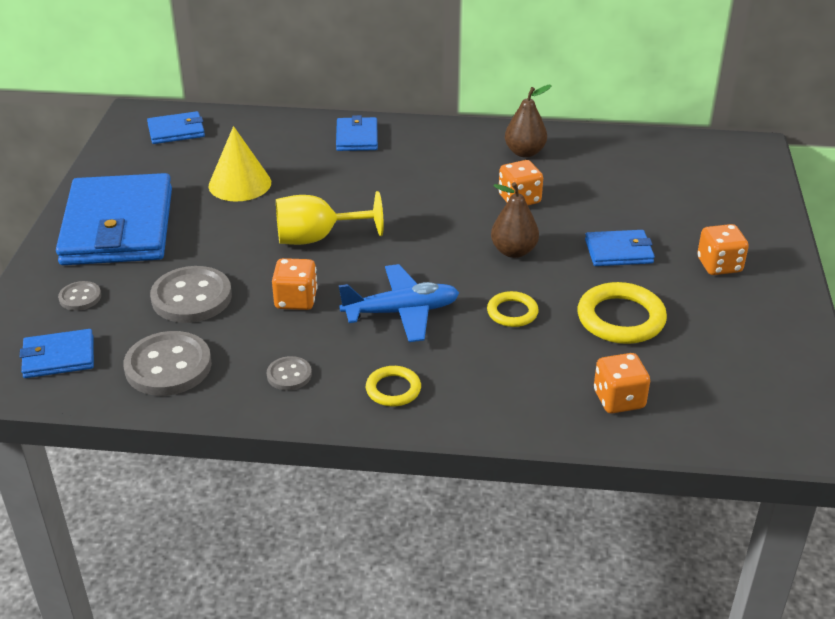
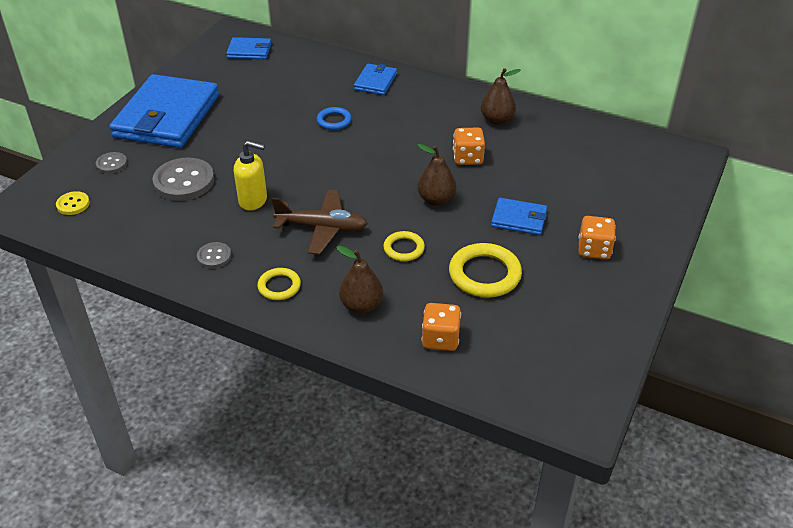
camera: 20 degrees right, 5 degrees up
blue wallet [20,329,94,378] -> yellow button [56,191,90,215]
grey button [123,331,212,396] -> none
yellow cone [208,126,271,202] -> none
orange dice [272,258,317,310] -> yellow soap dispenser [234,141,267,211]
yellow goblet [276,191,384,245] -> none
blue plane [338,264,459,342] -> brown plane [272,190,368,255]
none -> blue ring [317,107,352,130]
none -> brown pear [336,246,383,314]

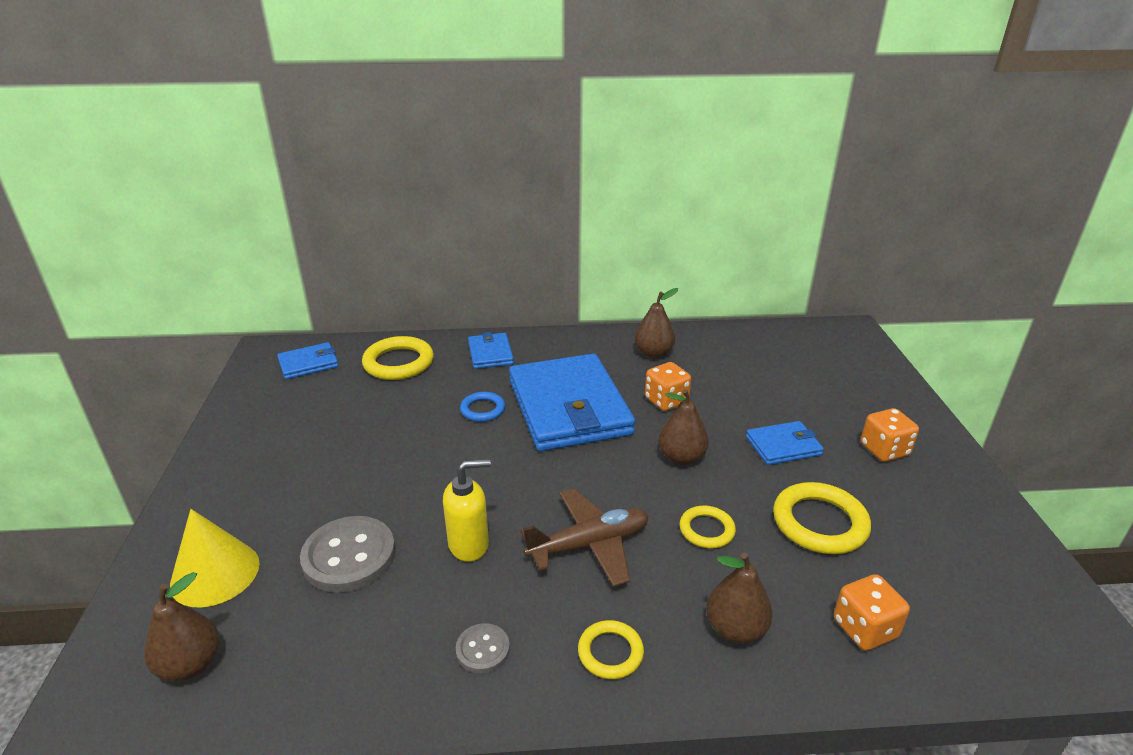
camera: 30 degrees left, 10 degrees down
yellow button [56,191,90,215] -> brown pear [144,572,219,682]
grey button [96,152,127,174] -> yellow cone [170,509,260,607]
blue wallet [109,74,219,148] -> blue wallet moved to [509,354,635,451]
none -> yellow ring [362,336,434,380]

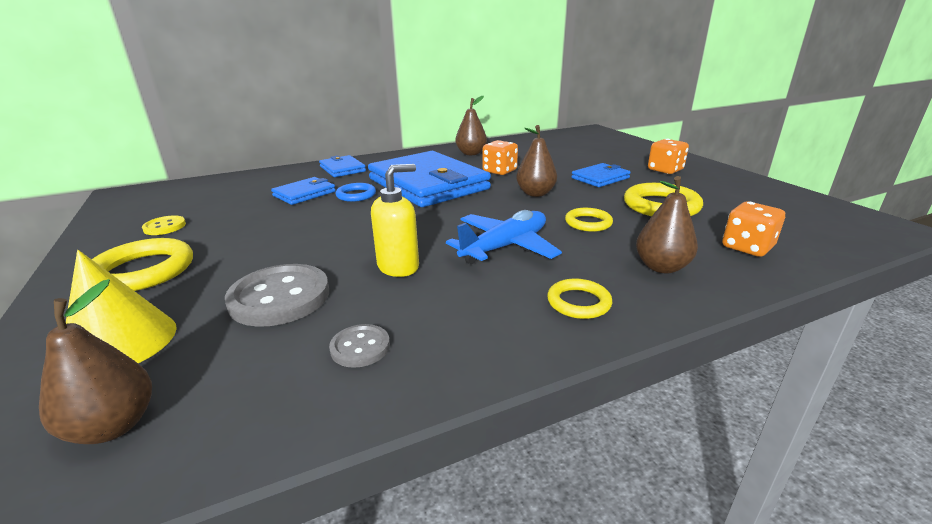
camera: 20 degrees left, 5 degrees down
blue wallet [277,342,338,379] -> blue wallet moved to [271,177,336,205]
yellow ring [362,336,434,380] -> yellow ring moved to [92,238,193,291]
grey button [456,623,510,673] -> grey button moved to [329,324,390,368]
brown plane [521,489,649,587] -> blue plane [446,210,562,264]
none -> yellow button [142,215,186,235]

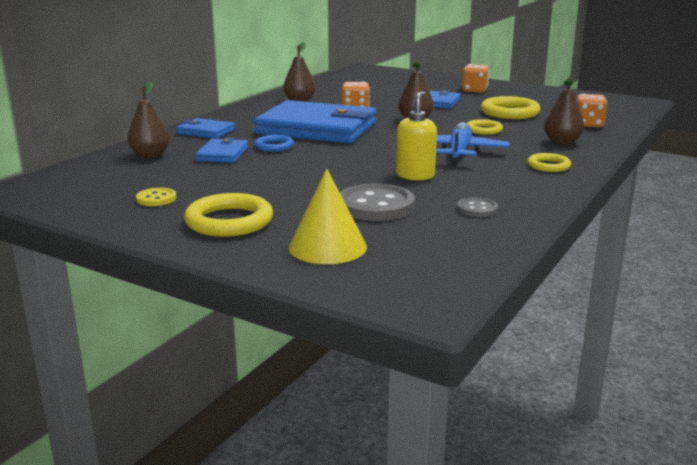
camera: 35 degrees left, 5 degrees down
brown pear [39,279,152,444] -> brown pear moved to [127,81,170,158]

